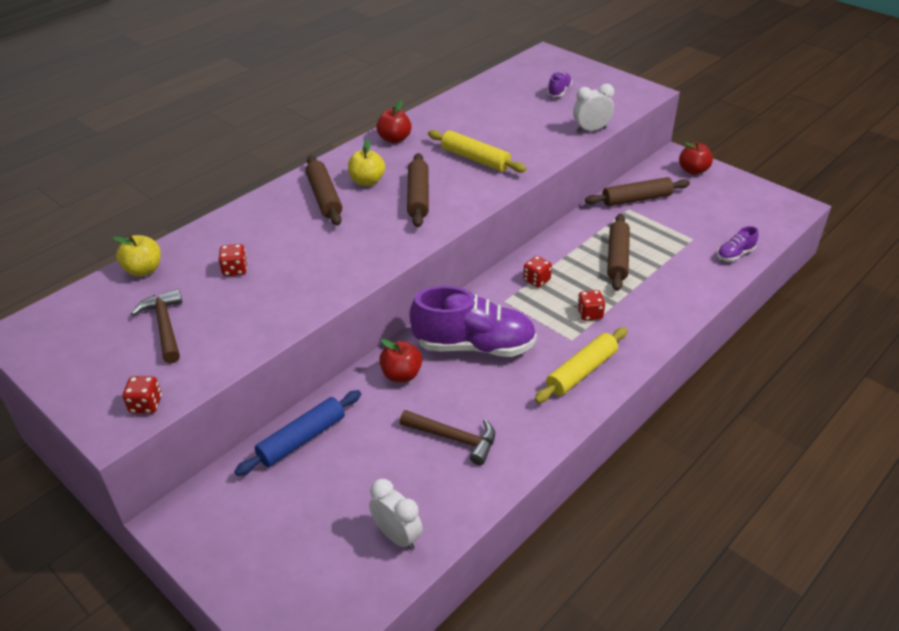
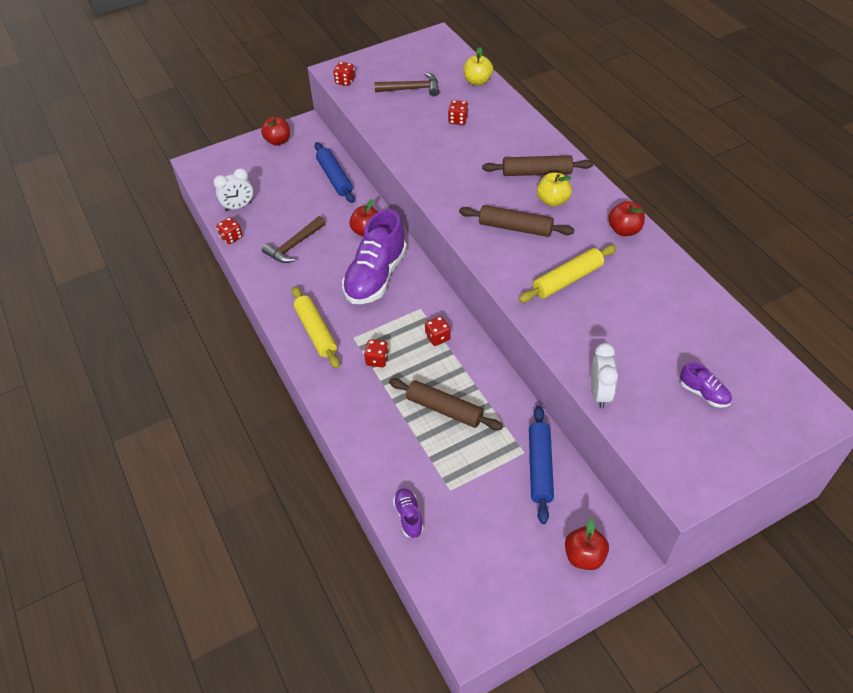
camera: 110 degrees right, 10 degrees up
brown rolling pin [585,177,690,206] -> blue rolling pin [529,406,554,524]
none -> red dice [216,217,242,244]
none -> red apple [261,117,290,146]

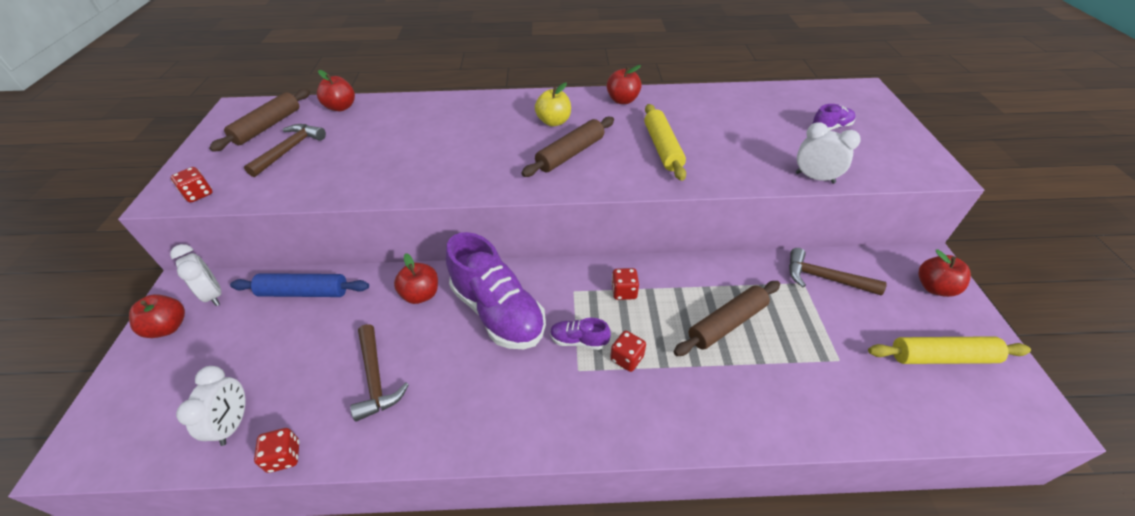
camera: 65 degrees left, 5 degrees down
yellow rolling pin [292,286,340,369] -> yellow rolling pin moved to [868,336,1031,364]
purple shoe [393,488,424,538] -> purple shoe moved to [550,318,611,350]
red dice [448,100,468,125] -> none
yellow apple [463,47,493,86] -> red apple [317,70,355,111]
brown rolling pin [482,155,593,176] -> brown rolling pin moved to [209,89,310,152]
blue rolling pin [529,406,554,524] -> brown hammer [789,248,887,296]
none -> white clock [170,244,222,306]

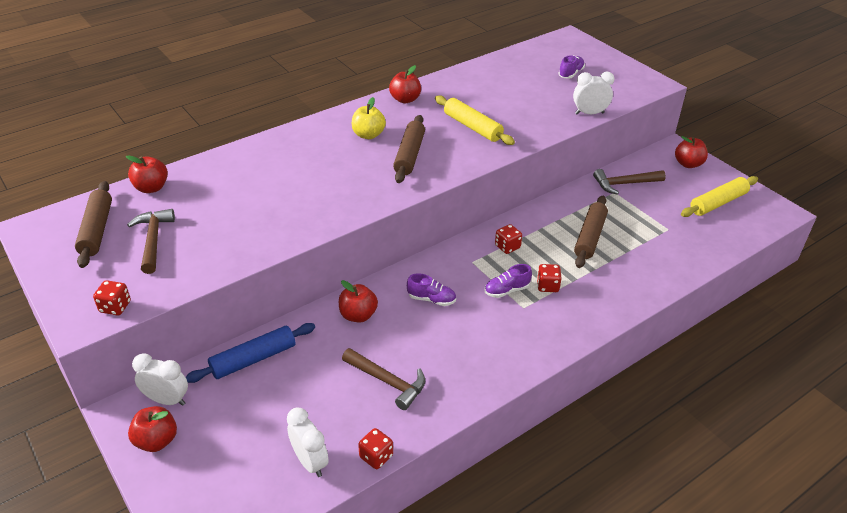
camera: 35 degrees left, 5 degrees down
purple shoe [446,232,546,349] -> purple shoe [407,273,456,306], size x0.44

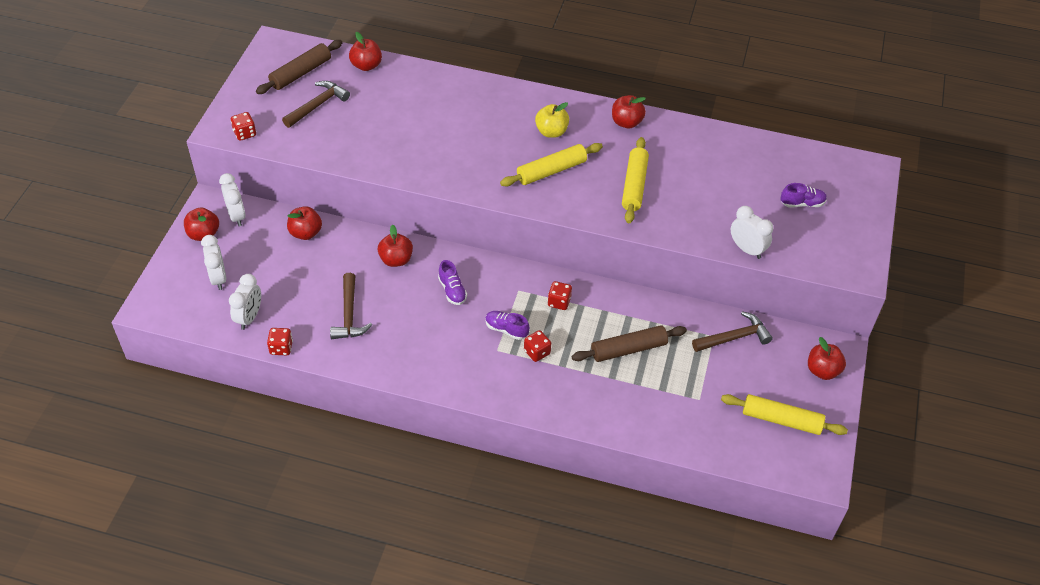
camera: 50 degrees right, 10 degrees up
blue rolling pin [185,323,315,383] -> red apple [287,206,322,240]
brown rolling pin [393,115,425,183] -> yellow rolling pin [500,143,603,186]
brown hammer [593,169,666,195] -> brown hammer turned 120 degrees clockwise [692,311,773,352]
none -> white clock [201,235,226,290]

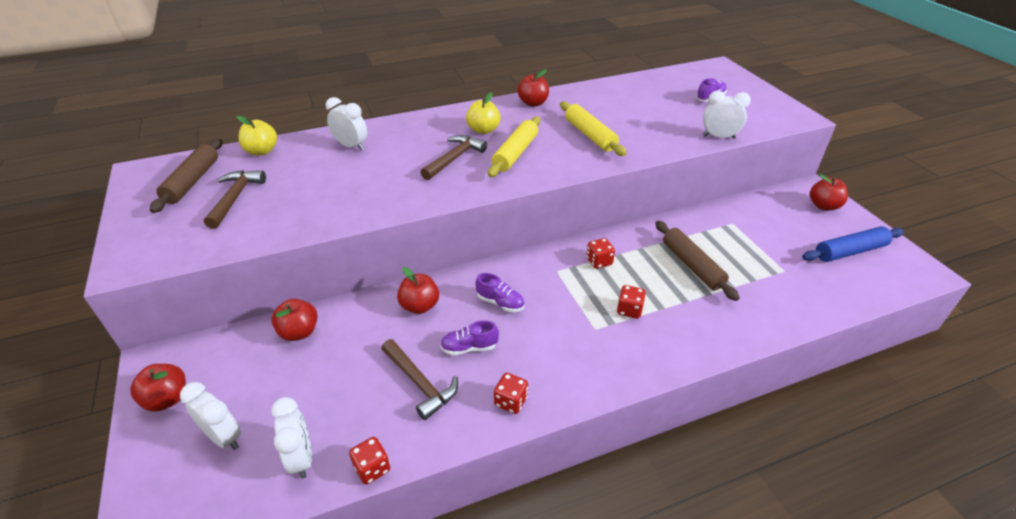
camera: 35 degrees left, 10 degrees down
white clock [219,173,245,227] -> white clock moved to [326,97,367,151]
red dice [231,112,256,141] -> red dice moved to [494,373,528,414]
red apple [349,32,382,71] -> yellow apple [237,116,277,155]
purple shoe [485,311,530,340] -> purple shoe moved to [440,320,499,356]
brown rolling pin [572,325,687,362] -> brown rolling pin turned 60 degrees counterclockwise [655,221,740,301]
brown hammer [692,311,773,352] -> brown hammer moved to [420,135,487,180]
yellow rolling pin [721,394,848,435] -> blue rolling pin [802,227,904,262]

